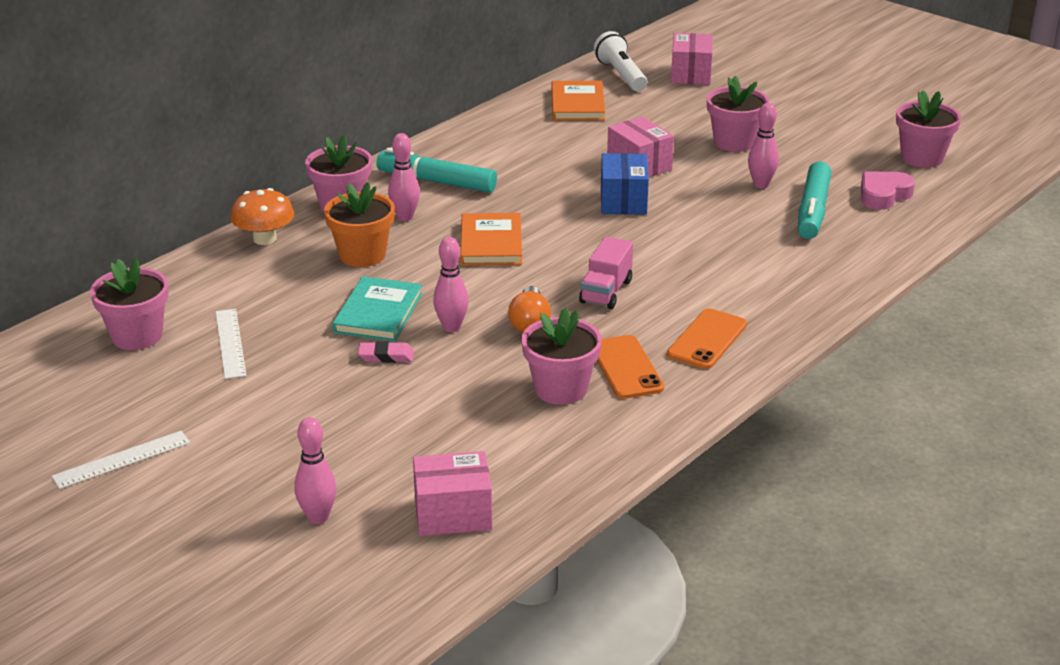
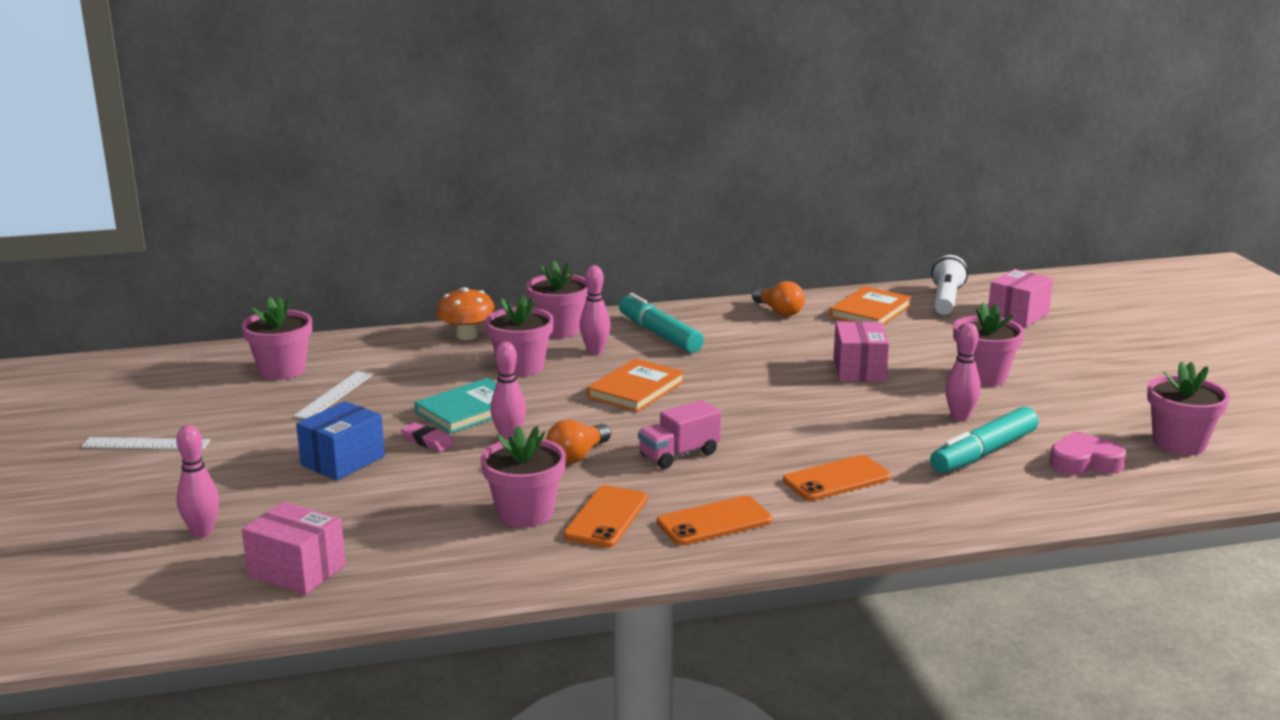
camera: 35 degrees right, 10 degrees down
orange flower pot [324,182,395,267] -> pink flower pot [485,296,554,377]
blue box [601,153,649,215] -> blue box moved to [296,401,385,480]
none -> orange light bulb [752,281,805,316]
none -> orange phone [783,455,891,501]

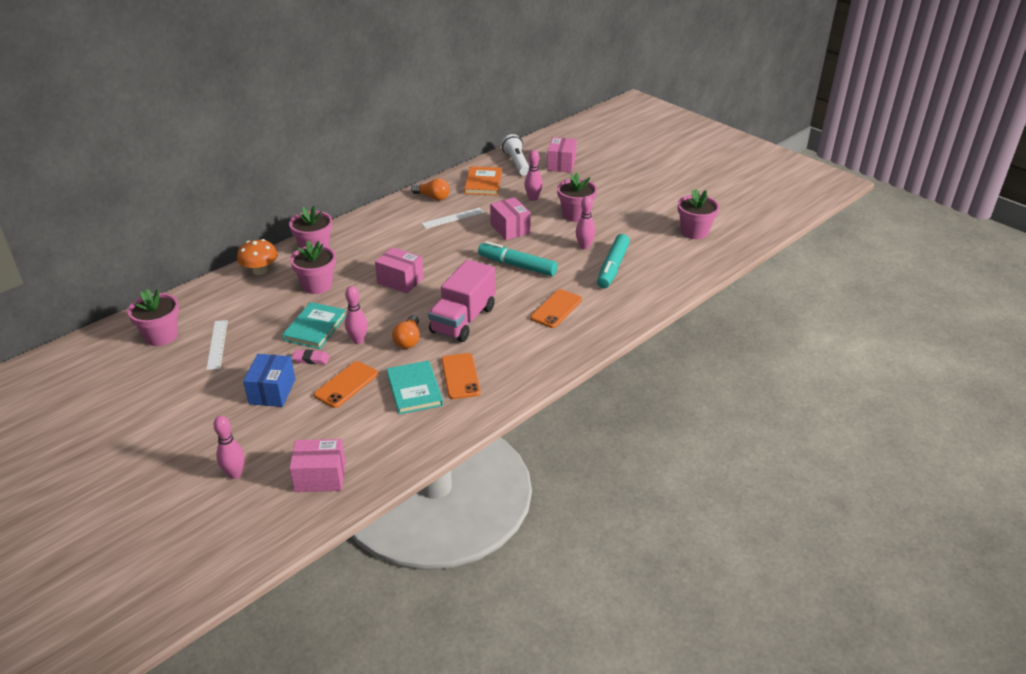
camera: 30 degrees left, 15 degrees up
white ruler [81,437,210,450] -> white ruler moved to [421,208,484,229]
pink flower pot [481,426,566,528] -> turquoise book [387,360,443,414]
pink bowling pin [580,265,611,355] -> pink bowling pin moved to [525,150,543,201]
orange book [587,358,685,412] -> pink box [375,247,424,294]
turquoise marker [619,293,704,353] -> turquoise marker moved to [478,241,558,276]
pink truck [638,400,721,469] -> pink truck [428,260,495,342], size x1.68
orange phone [657,496,772,545] -> orange phone moved to [314,361,378,408]
pink heart [1049,431,1126,475] -> none

